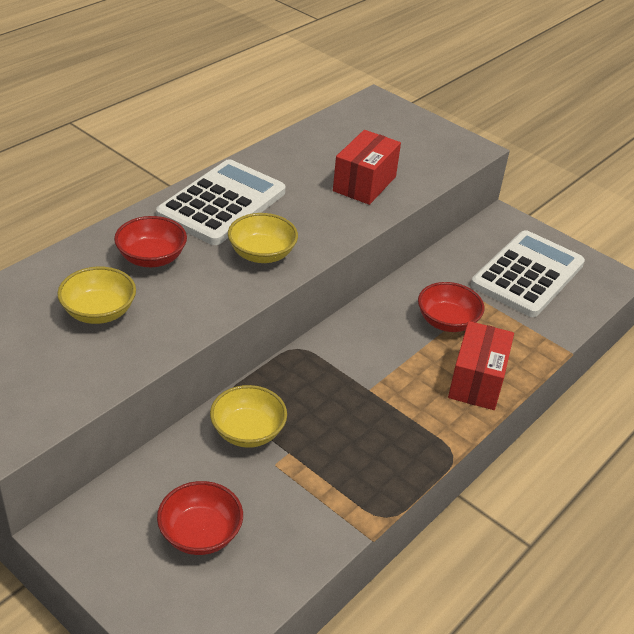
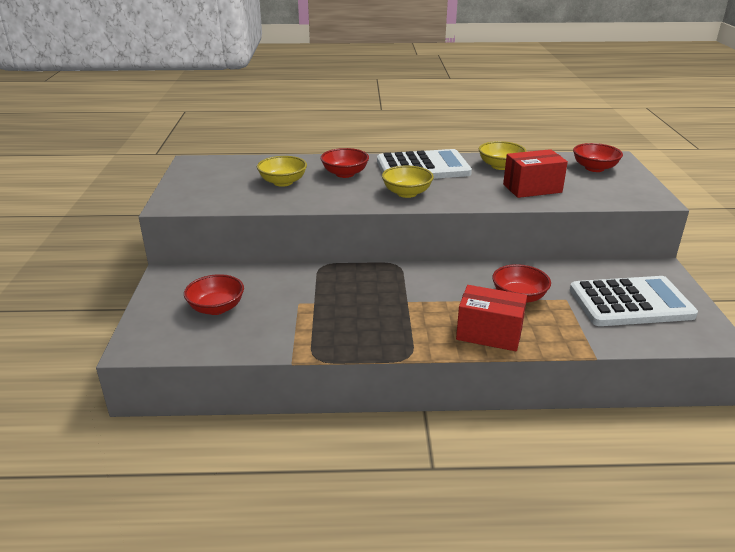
camera: 50 degrees right, 10 degrees down
yellow bowl [210,385,287,448] -> yellow bowl moved to [479,141,527,170]
red box [448,321,514,410] -> red box turned 45 degrees clockwise [456,285,527,351]
none -> red bowl [573,143,623,172]

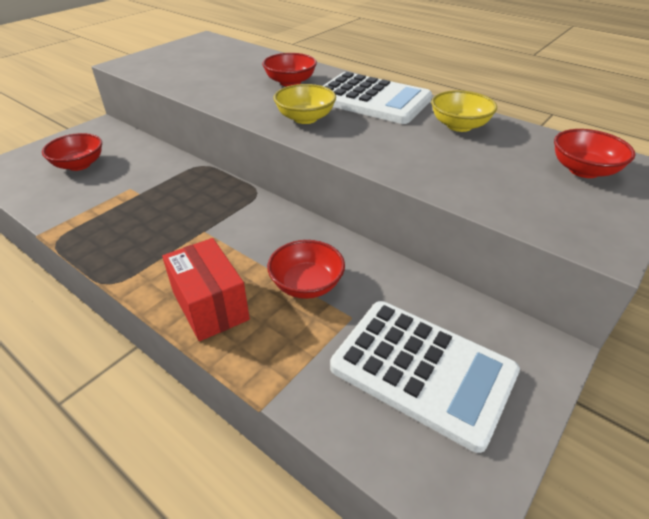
camera: 40 degrees right, 10 degrees up
yellow bowl [257,156,307,187] -> none
red box [503,149,568,198] -> none

